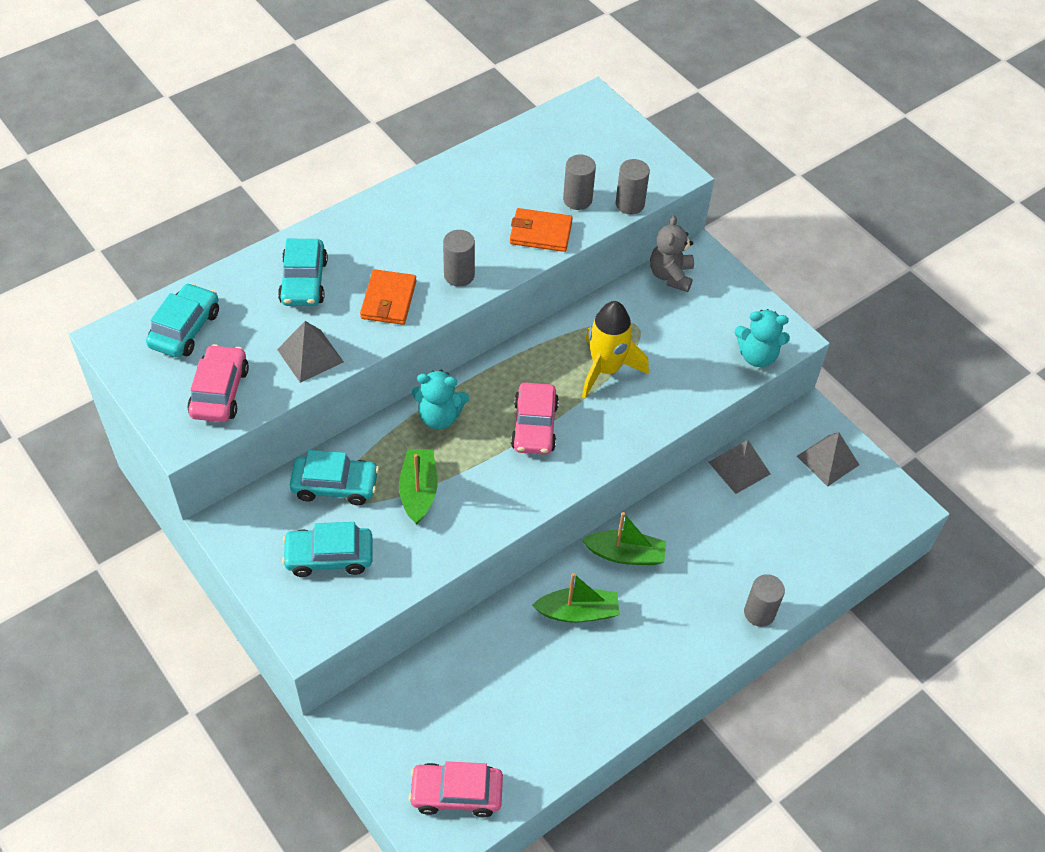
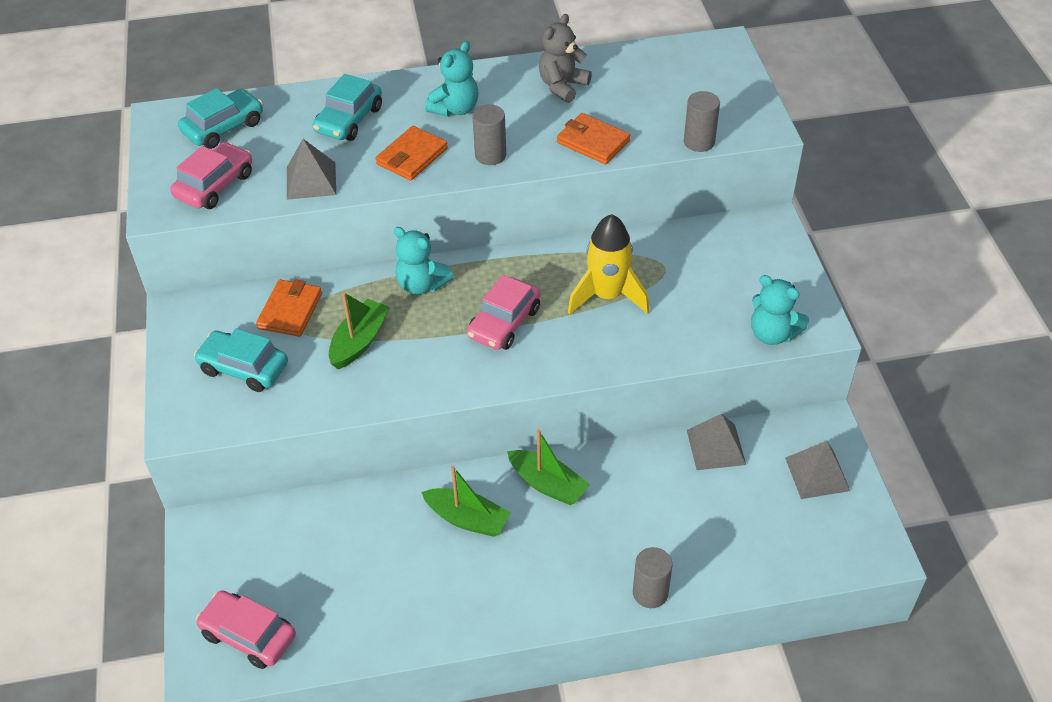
camera: 30 degrees right, 5 degrees down
turquoise car [290,450,379,505] -> orange wallet [256,279,322,337]
grey cylinder [563,154,596,210] -> none
grey teddy bear [650,215,694,292] -> grey teddy bear moved to [539,14,592,103]
none -> turquoise teddy bear [425,41,479,117]

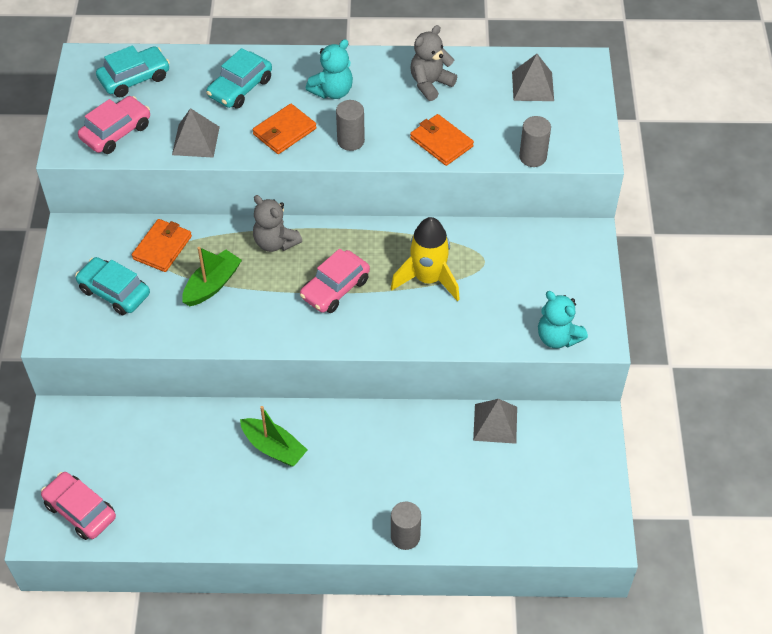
camera: 10 degrees right, 5 degrees up
turquoise teddy bear [394,227,453,295] -> grey teddy bear [253,195,302,252]
green boat [507,429,590,505] -> none
grey pyramid [785,441,850,499] -> grey pyramid moved to [512,54,554,101]

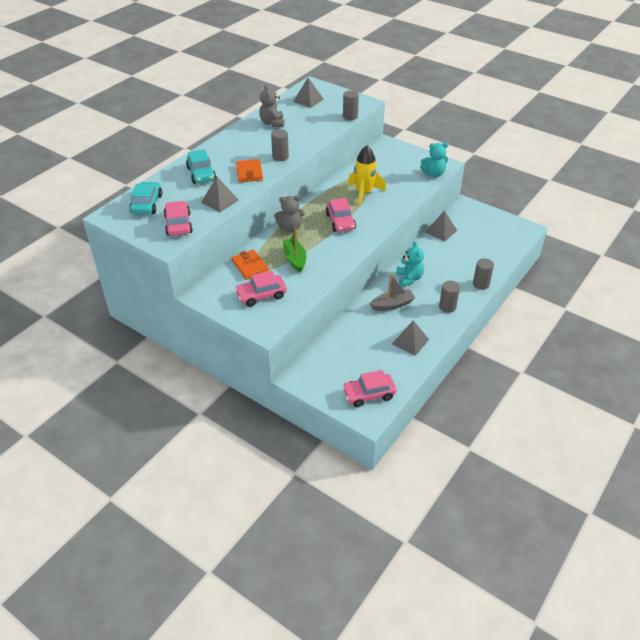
camera: 55 degrees left, 10 degrees down
turquoise car [75,257,150,315] -> pink car [235,270,287,307]
green boat [240,406,307,467] -> grey boat [370,274,415,311]
turquoise teddy bear [306,39,353,99] -> turquoise teddy bear moved to [396,241,424,287]
orange wallet [410,114,474,166] -> none
none -> grey pyramid [392,320,429,356]
none -> grey cylinder [439,281,460,313]

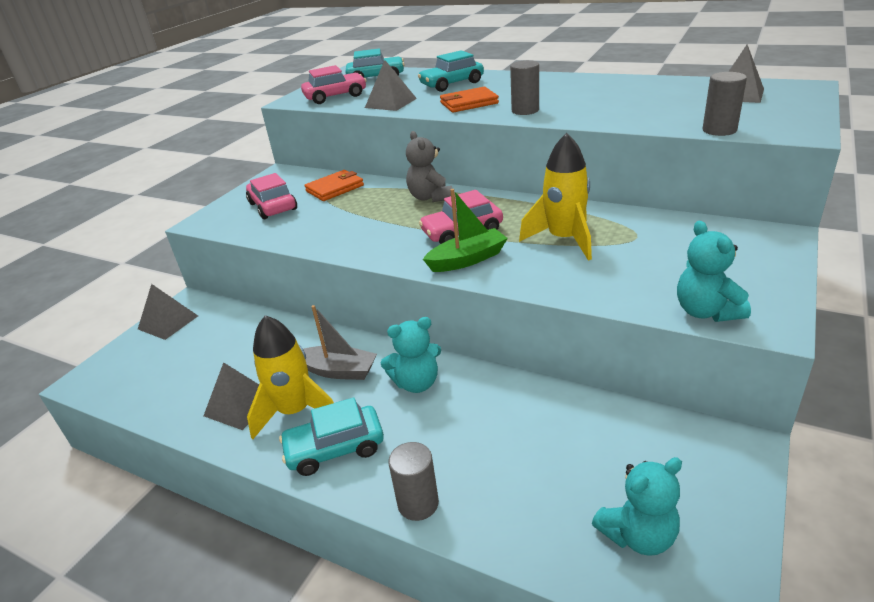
camera: 85 degrees right, 10 degrees down
grey teddy bear [259,85,284,127] -> none
green boat [282,227,306,272] -> green boat moved to [423,189,508,272]
pink car [342,370,396,407] -> none
grey boat [370,274,415,311] -> grey boat turned 45 degrees counterclockwise [304,305,377,380]
grey pyramid [425,210,457,241] -> grey pyramid moved to [138,284,198,340]
grey cylinder [439,281,460,313] -> turquoise car [279,397,384,476]
none -> yellow rocket [247,315,334,439]
none -> turquoise teddy bear [592,457,682,556]

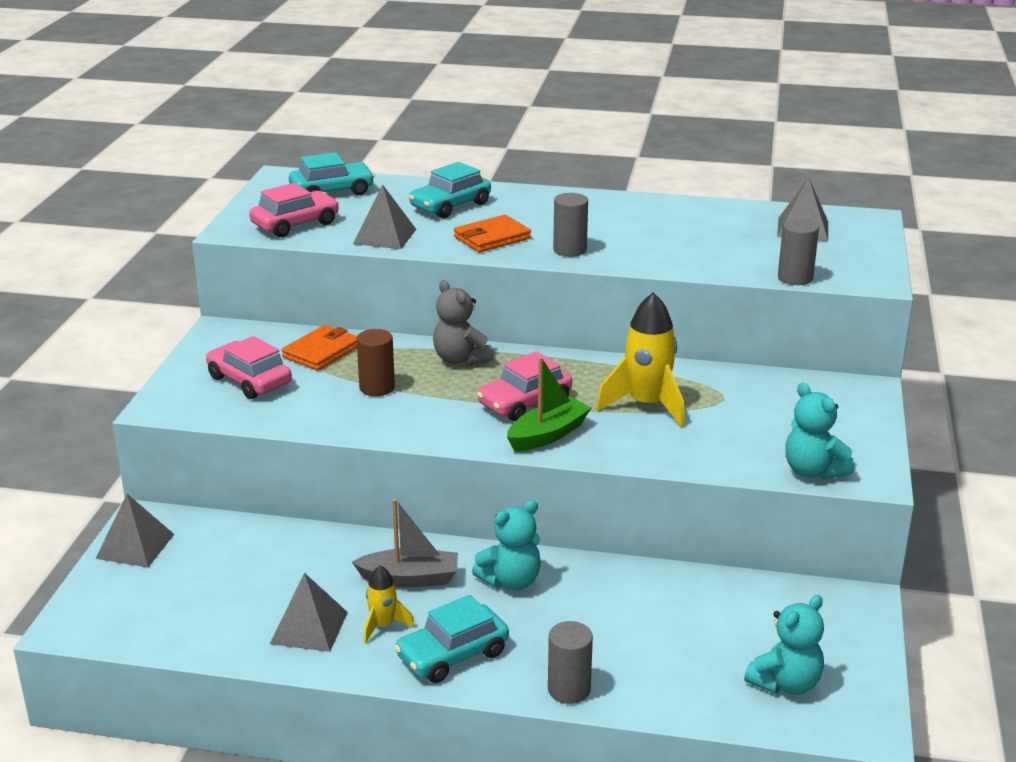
camera: 20 degrees left, 5 degrees down
yellow rocket [247,315,334,439] -> yellow rocket [364,565,414,643], size x0.53
none -> brown cylinder [357,329,395,396]

